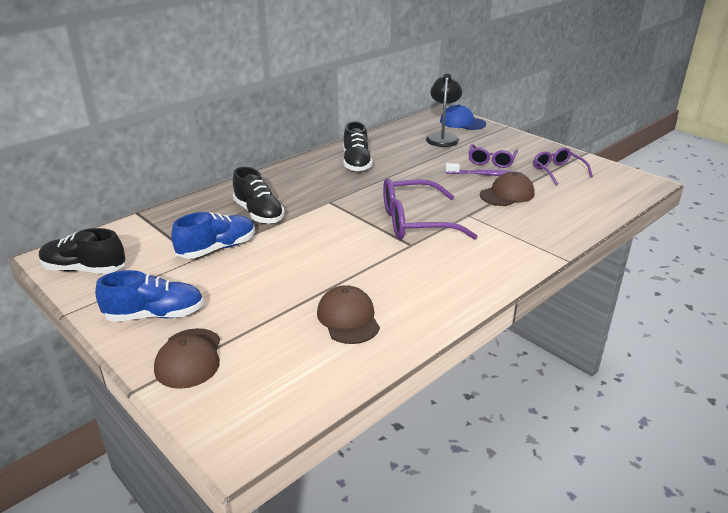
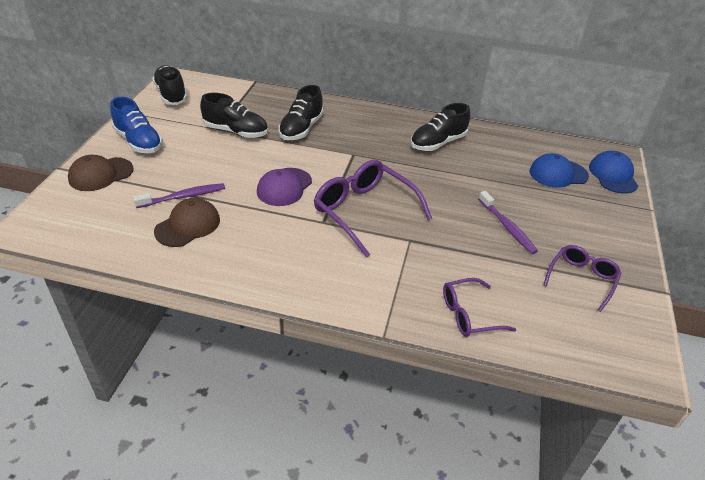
camera: 55 degrees right, 10 degrees up
blue shoe [171,212,255,259] -> black shoe [200,93,268,138]
black lamp [426,74,462,147] -> blue cap [530,153,589,188]
purple glasses [469,144,518,168] -> purple glasses moved to [443,278,516,337]
brown cap [480,172,535,206] -> none
none -> purple toothbrush [133,183,225,208]
none -> purple cap [257,168,312,206]

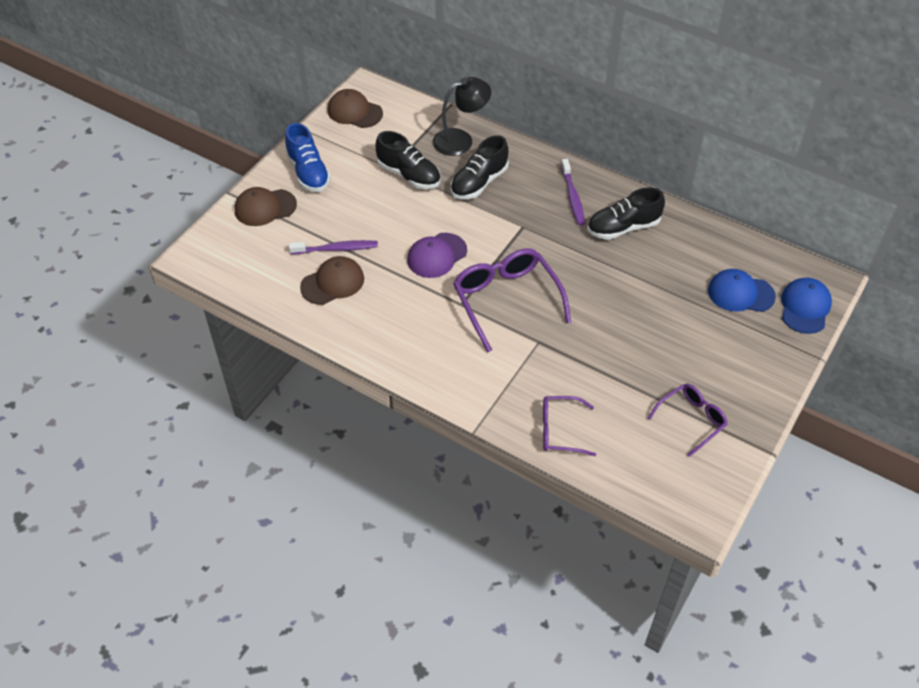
camera: 20 degrees right, 10 degrees up
black shoe [152,65,187,105] -> brown cap [327,89,383,128]
purple toothbrush [478,191,538,254] -> purple toothbrush moved to [561,159,585,226]
none -> black lamp [433,77,491,156]

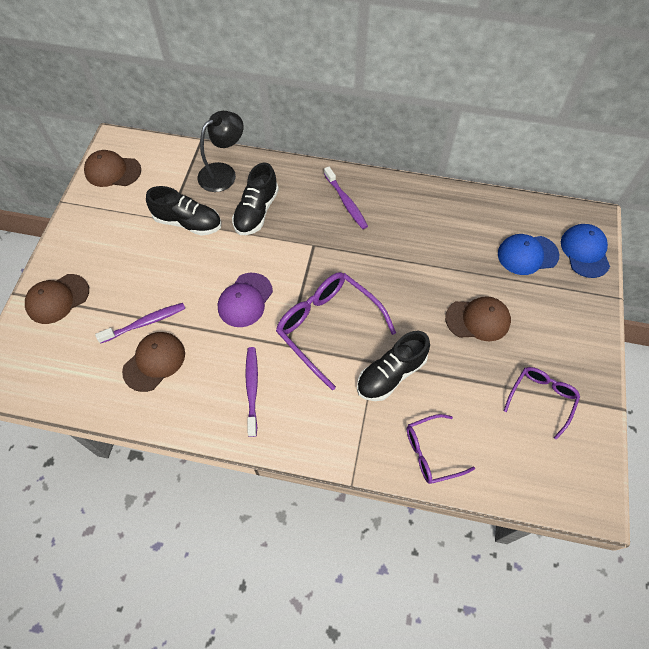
camera: 20 degrees left, 10 degrees up
blue shoe [285,123,331,192] -> none
black shoe [587,187,665,240] -> black shoe moved to [357,331,430,401]
none -> purple toothbrush [245,347,258,437]
none -> brown cap [445,296,511,341]

